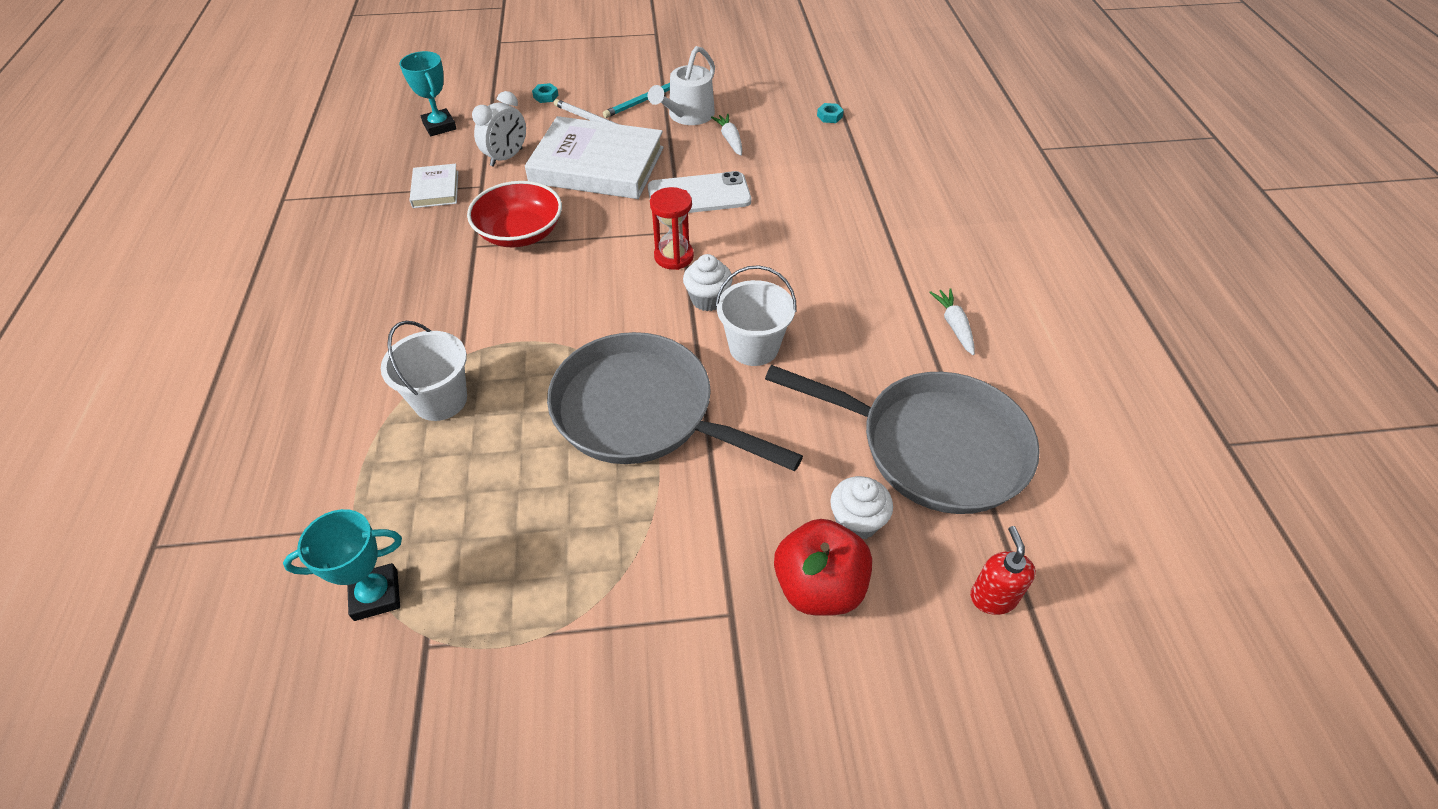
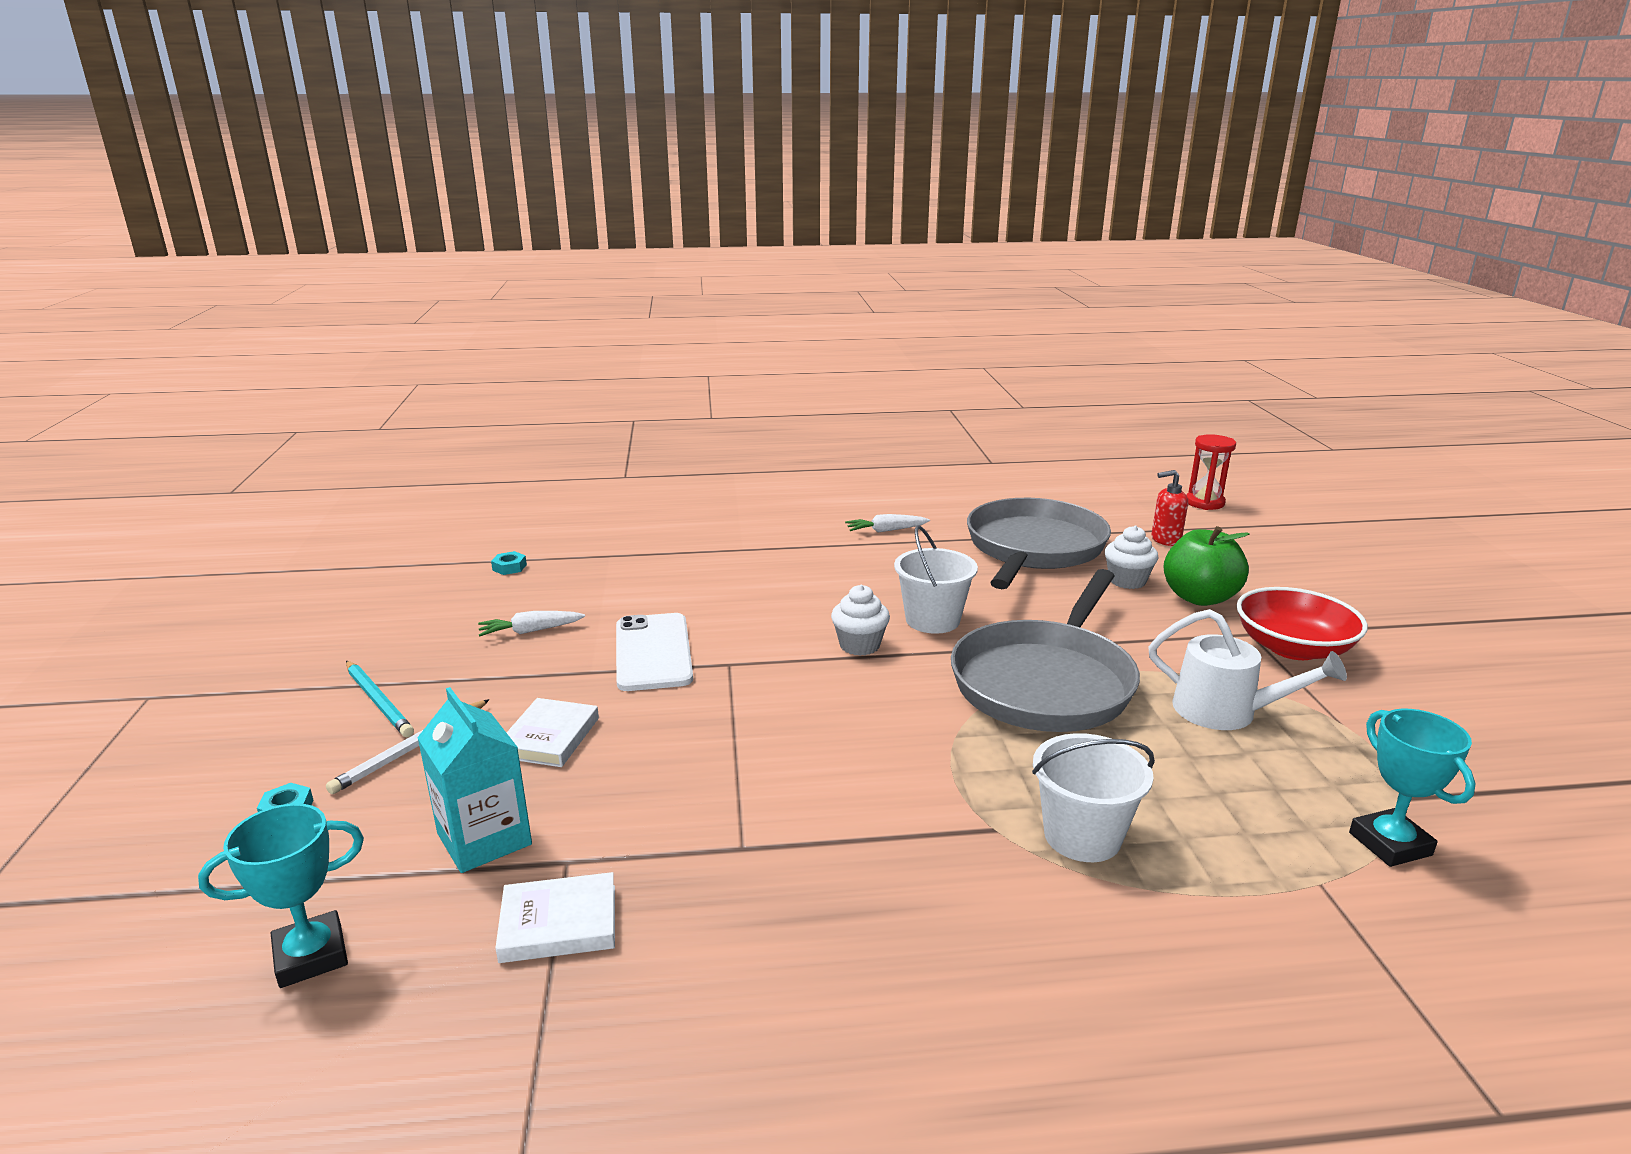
camera: 90 degrees left, 25 degrees down
red bowl [467,181,562,247] -> red bowl moved to [1237,587,1368,660]
white clock [472,91,526,167] -> turquoise carton [417,687,532,873]
white book [525,116,664,199] -> white book [507,698,599,767], size x0.46
white watering can [648,46,715,125] -> white watering can moved to [1148,609,1347,730]
red hourglass [650,187,694,270] -> red hourglass moved to [1187,434,1236,510]
red apple [774,519,872,616] -> green apple [1164,526,1250,606]

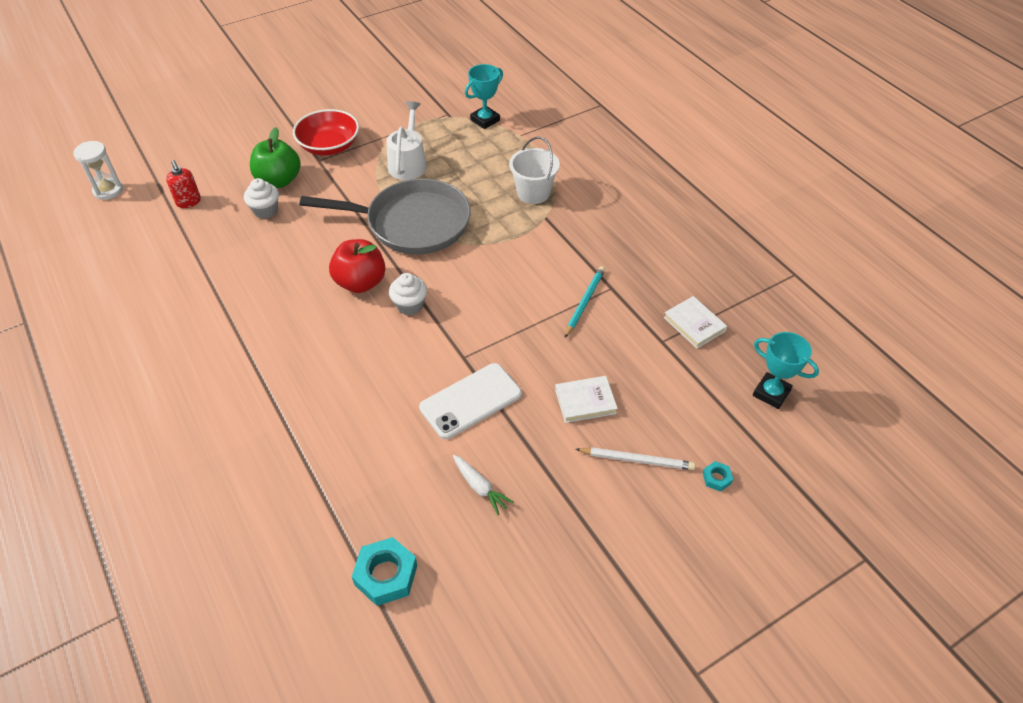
camera: 115 degrees left, 25 degrees up
turquoise pencil [346,661,414,737] -> turquoise pencil moved to [565,266,605,338]
turquoise carton [417,687,532,873] -> none
turquoise nut [491,551,527,575] -> turquoise nut [352,537,417,606], size x2.01
white carrot [845,514,930,533] -> none
white bucket [894,525,978,634] -> red apple [329,239,386,293]
grey pan [967,498,1111,589] -> none
red hourglass [1187,434,1236,510] -> white hourglass [73,141,123,200]

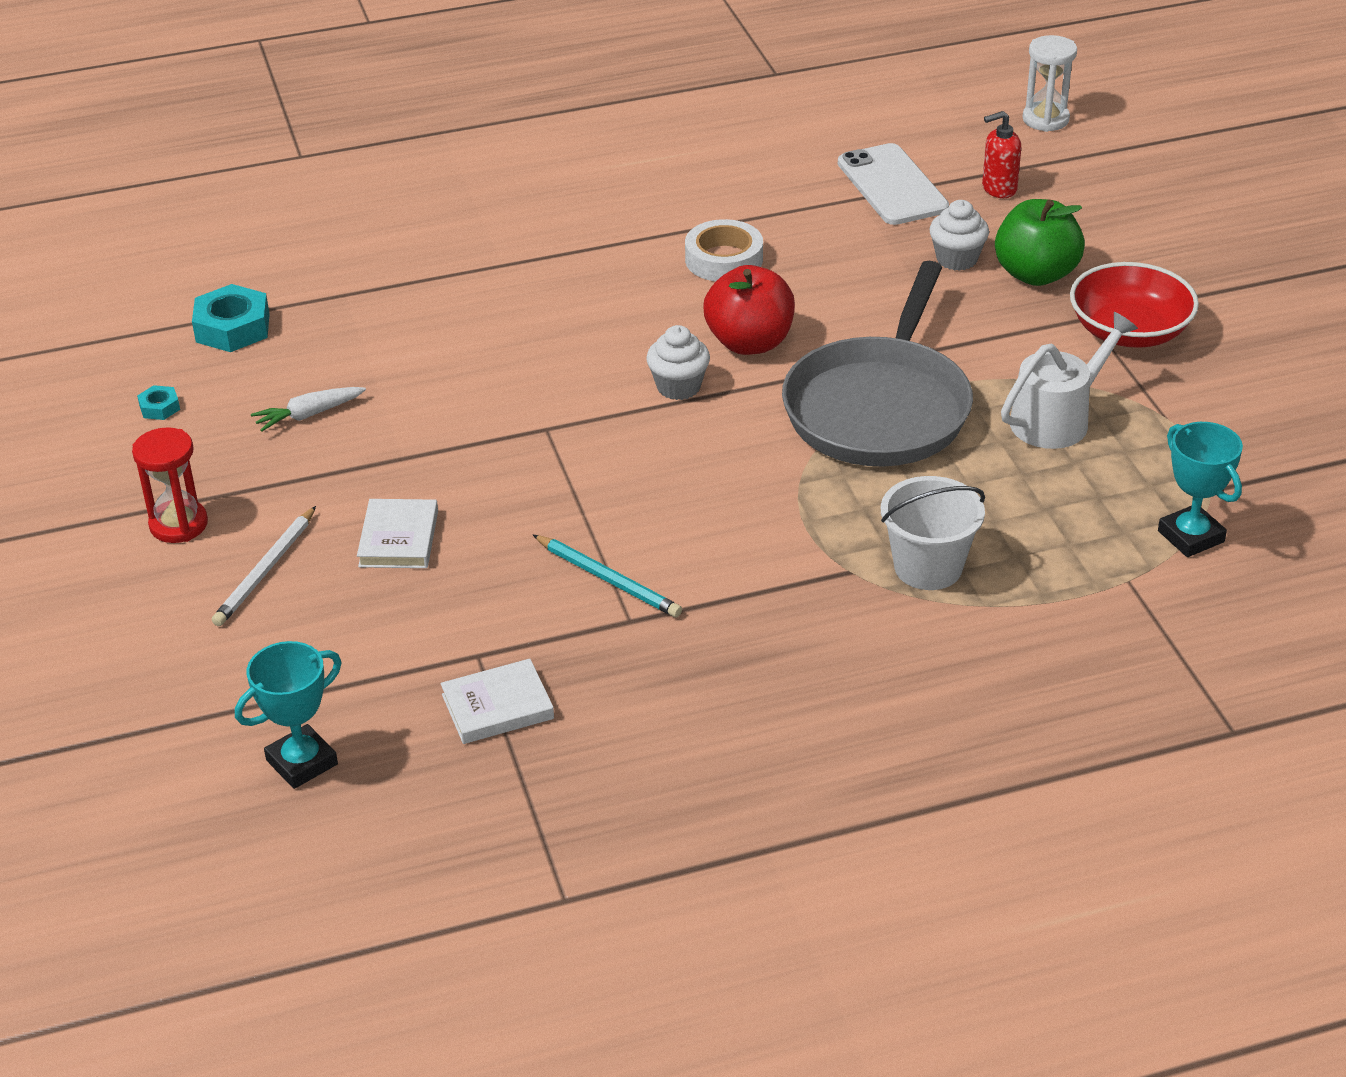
camera: 105 degrees right, 10 degrees down
white watering can [386,101,427,180] -> white watering can turned 60 degrees counterclockwise [1001,312,1138,449]
white phone [419,363,522,439] -> white phone moved to [838,143,949,225]
turquoise nut [703,461,733,492] -> turquoise nut moved to [137,385,180,420]
none -> red hourglass [132,427,208,543]
none -> white tape [685,219,763,281]

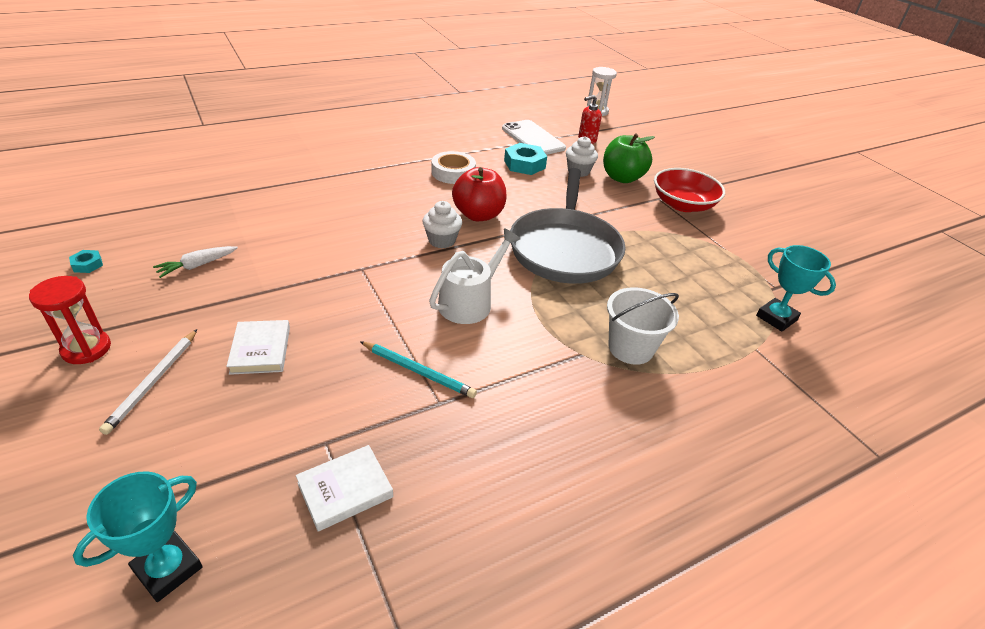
camera: 15 degrees left, 0 degrees up
turquoise nut [192,284,270,352] -> turquoise nut moved to [504,143,547,175]
white watering can [1001,312,1138,449] -> white watering can moved to [429,228,520,324]

